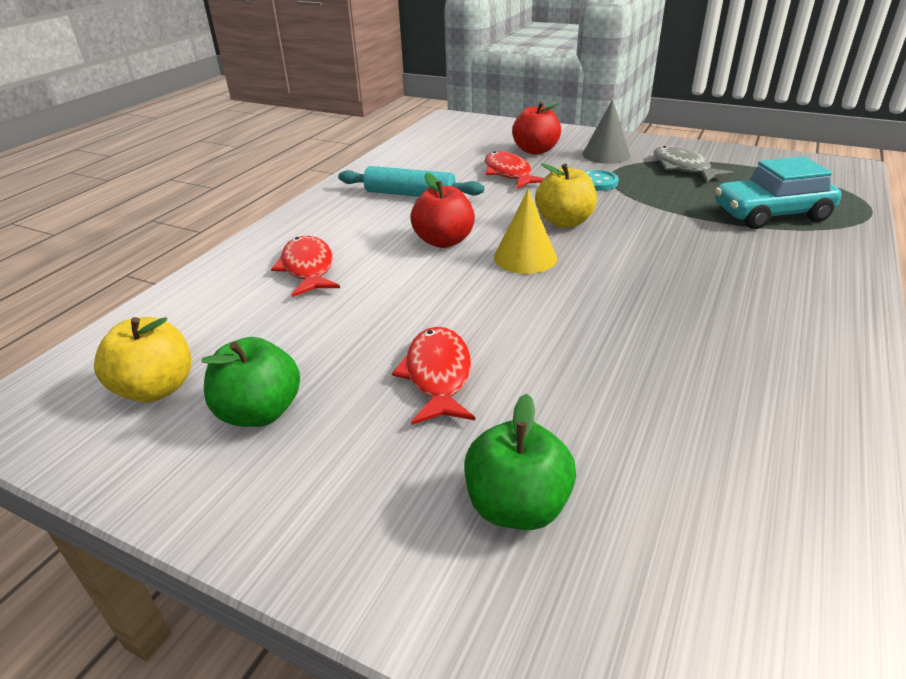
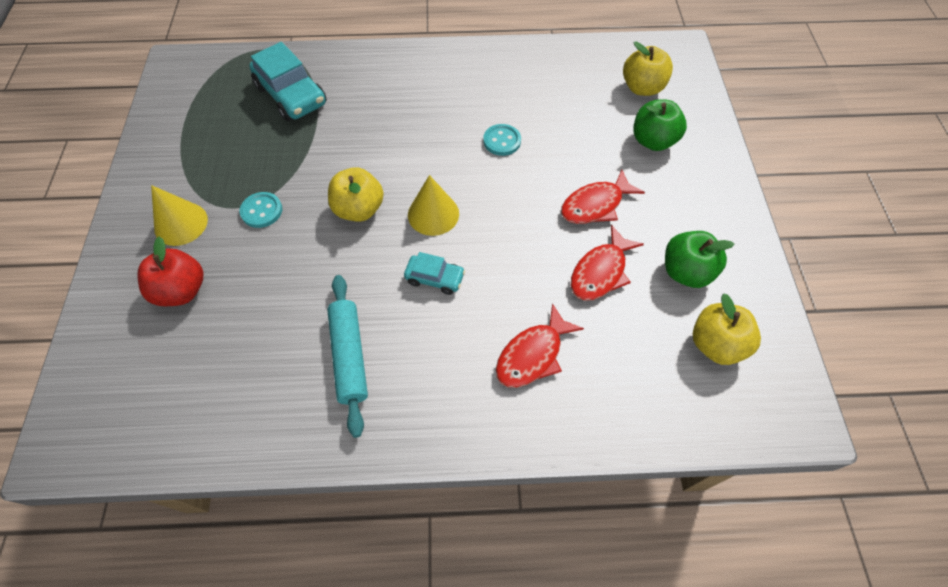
camera: 120 degrees left, 25 degrees up
red apple [411,173,475,248] -> turquoise car [404,252,465,295]
red fish [485,151,544,189] -> red fish moved to [571,225,644,301]
grey cone [582,99,630,164] -> yellow cone [151,185,208,246]
grey fish [653,146,734,182] -> none
none -> turquoise button [483,124,521,156]
none -> yellow apple [623,42,673,96]

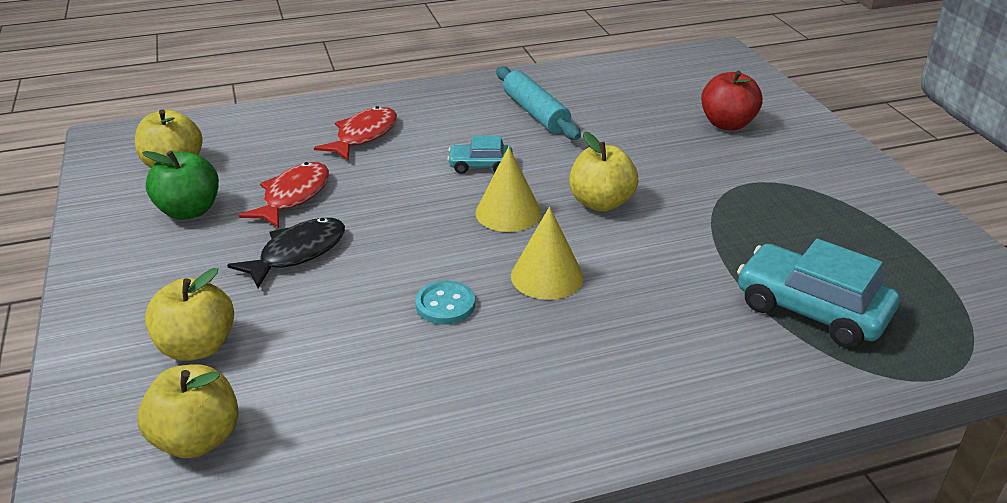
camera: 165 degrees right, 25 degrees down
yellow cone [151,185,208,246] -> yellow cone moved to [511,207,583,300]
turquoise button [240,192,282,228] -> none
red fish [561,170,645,224] -> black fish [227,218,345,288]
green apple [633,100,687,151] -> yellow apple [145,268,234,361]

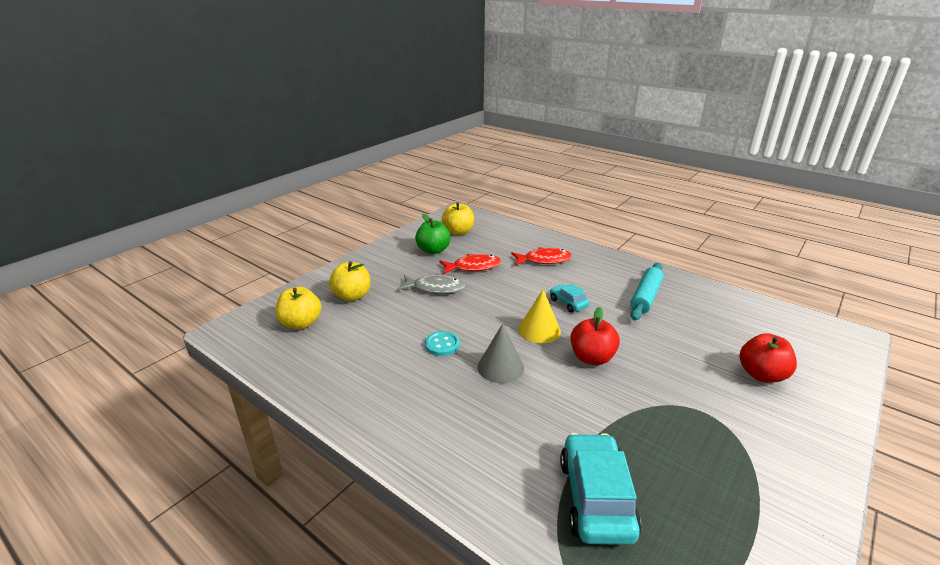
camera: 55 degrees right, 5 degrees down
black fish [227,218,345,288] -> grey fish [398,273,465,294]
yellow cone [511,207,583,300] -> grey cone [478,324,524,383]
yellow apple [569,131,638,212] -> red apple [570,307,620,365]

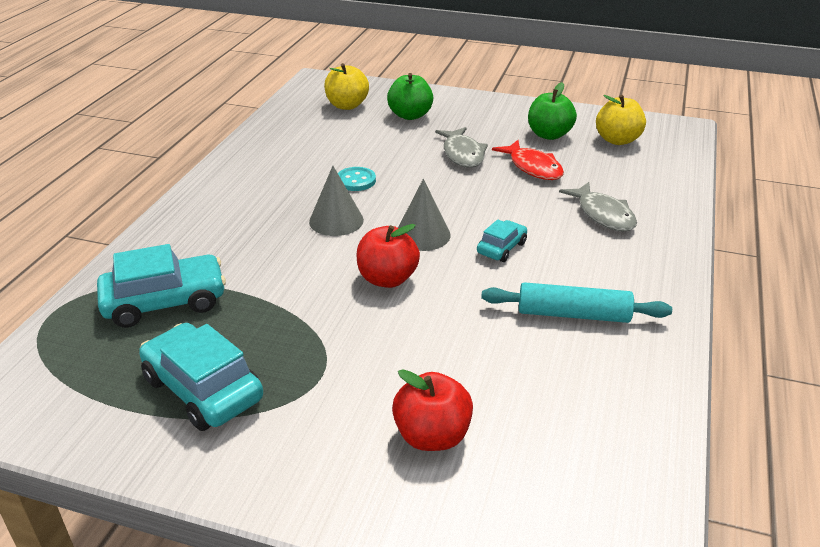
camera: 70 degrees right, 5 degrees up
yellow apple [329,261,370,301] -> green apple [387,73,433,120]
red fish [511,247,572,266] -> grey fish [559,182,637,231]
yellow cone [518,290,561,344] -> grey cone [398,179,451,251]
none -> turquoise car [139,323,263,431]

